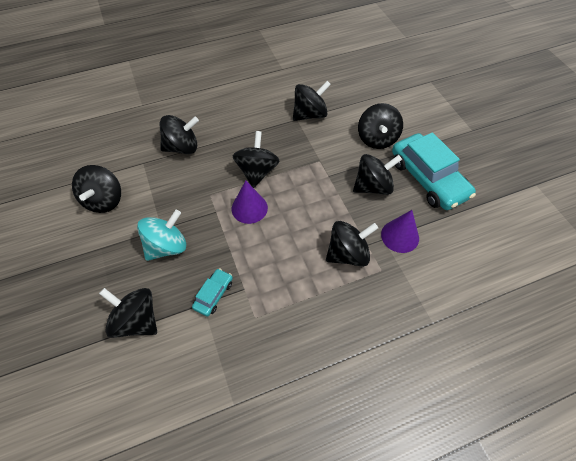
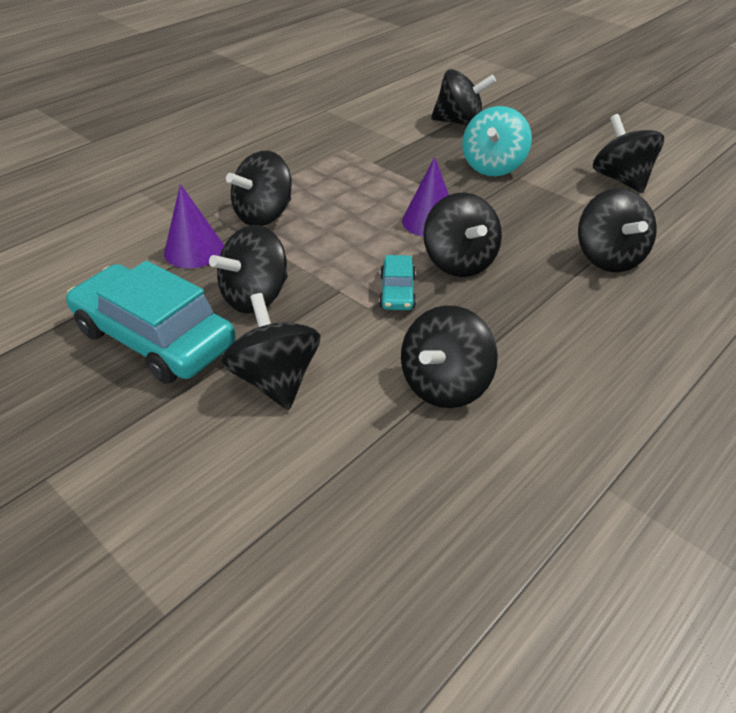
camera: 155 degrees right, 15 degrees down
black spinning top [160,115,199,154] -> black spinning top turned 60 degrees counterclockwise [578,189,657,272]
turquoise car [192,268,233,317] -> turquoise car moved to [379,255,416,310]

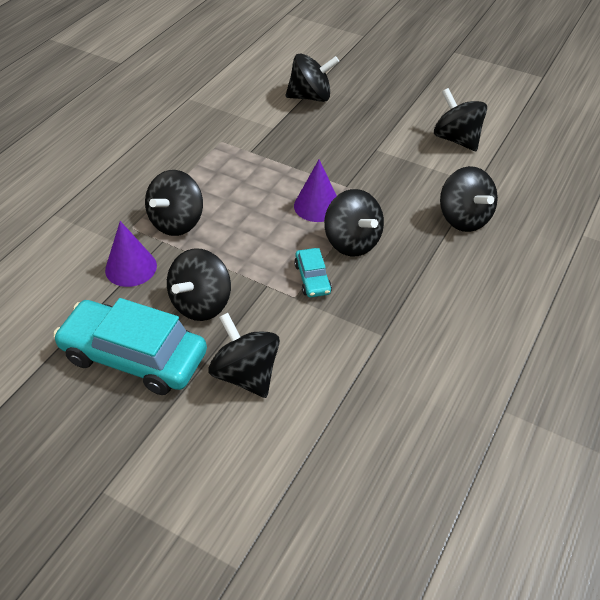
camera: 15 degrees left, 5 degrees up
black spinning top [401,305,498,408] -> none
turquoise spinning top [462,106,532,176] -> none

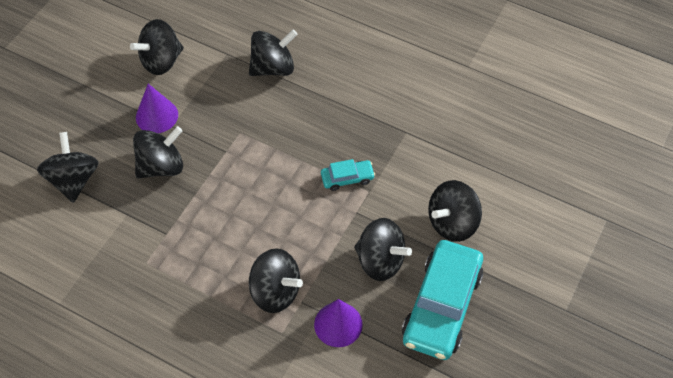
camera: 90 degrees left, 10 degrees up
purple cone [294,159,337,222] -> purple cone moved to [136,84,178,133]
black spinning top [324,189,384,257] -> black spinning top moved to [133,126,183,179]

